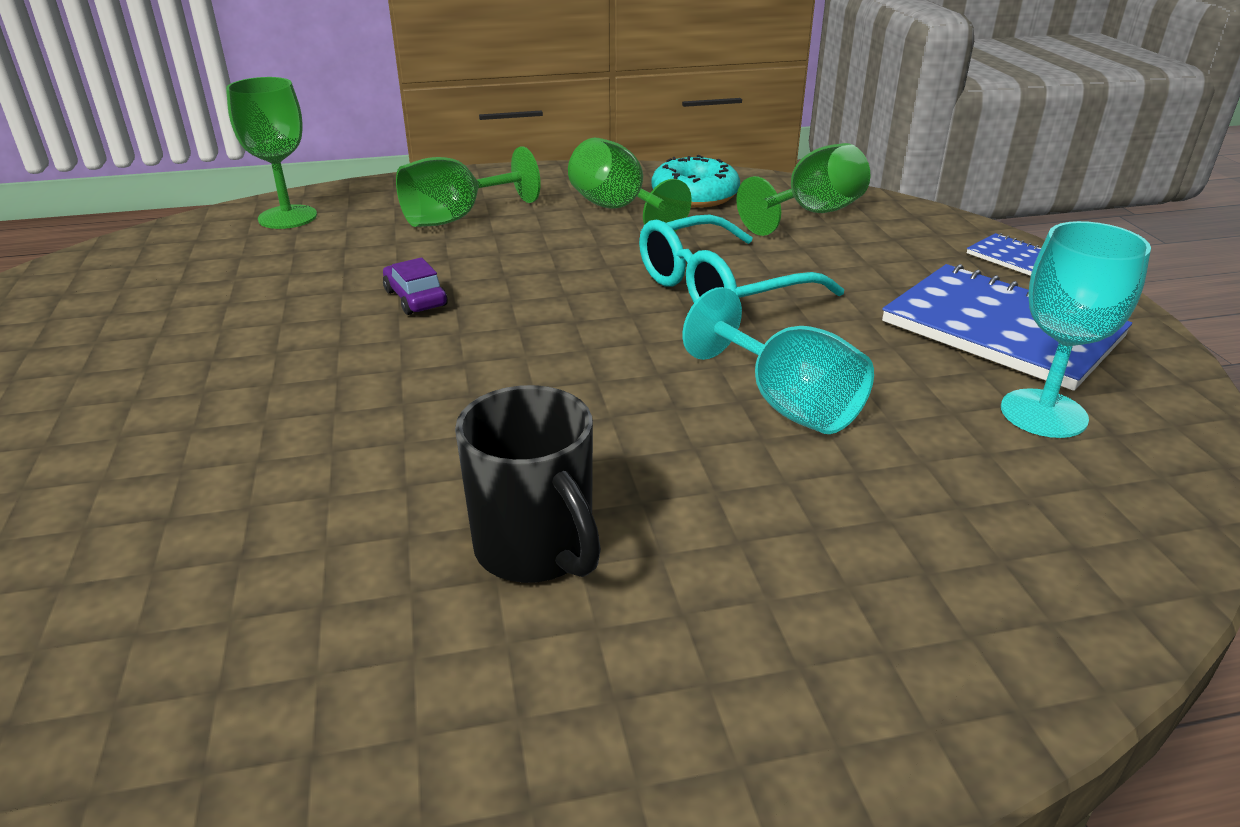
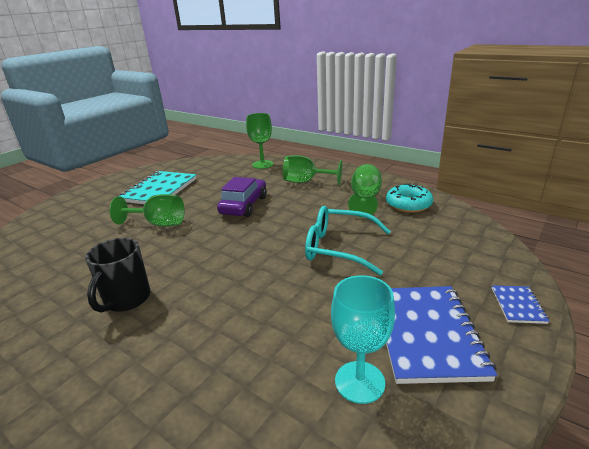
camera: 50 degrees right, 5 degrees down
purple car [383,257,447,315] -> purple car [217,177,267,217], size x1.86
turquoise goblet [683,287,874,434] -> none
green goblet [736,143,871,236] -> green goblet moved to [109,194,185,227]
none -> turquoise notebook [118,171,197,204]

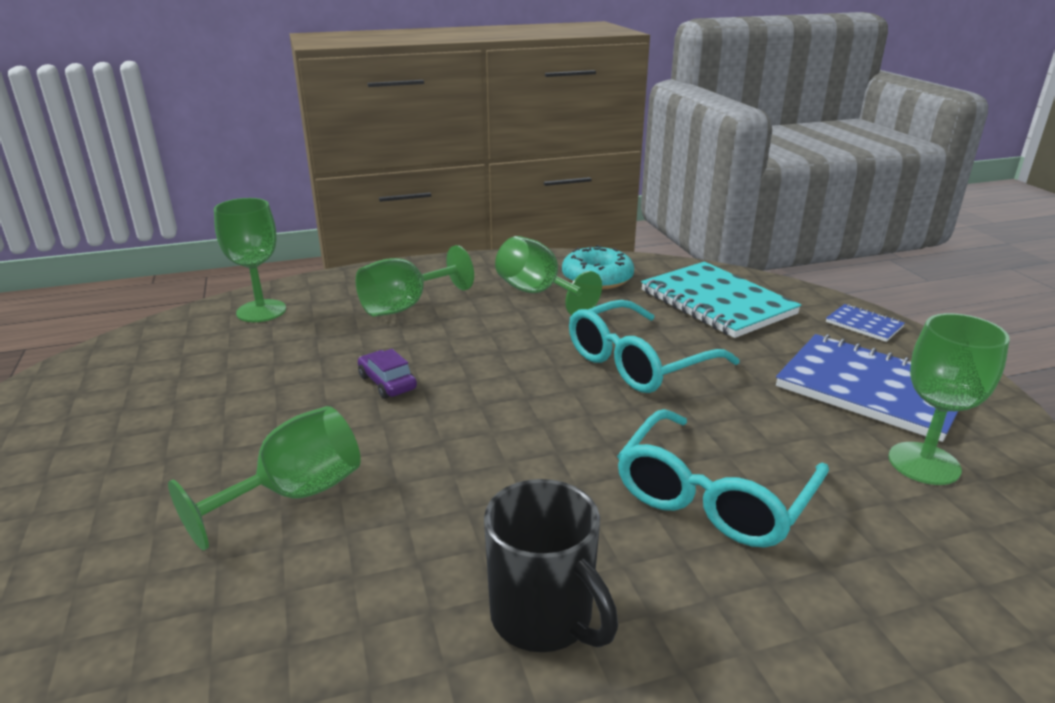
camera: 55 degrees left, 0 degrees up
turquoise notebook [118,171,197,204] -> turquoise notebook moved to [641,262,801,338]
purple car [217,177,267,217] -> purple car [358,349,417,399], size x0.54
turquoise goblet [331,275,395,404] -> green goblet [888,313,1010,485]
none -> turquoise glasses [617,409,829,547]

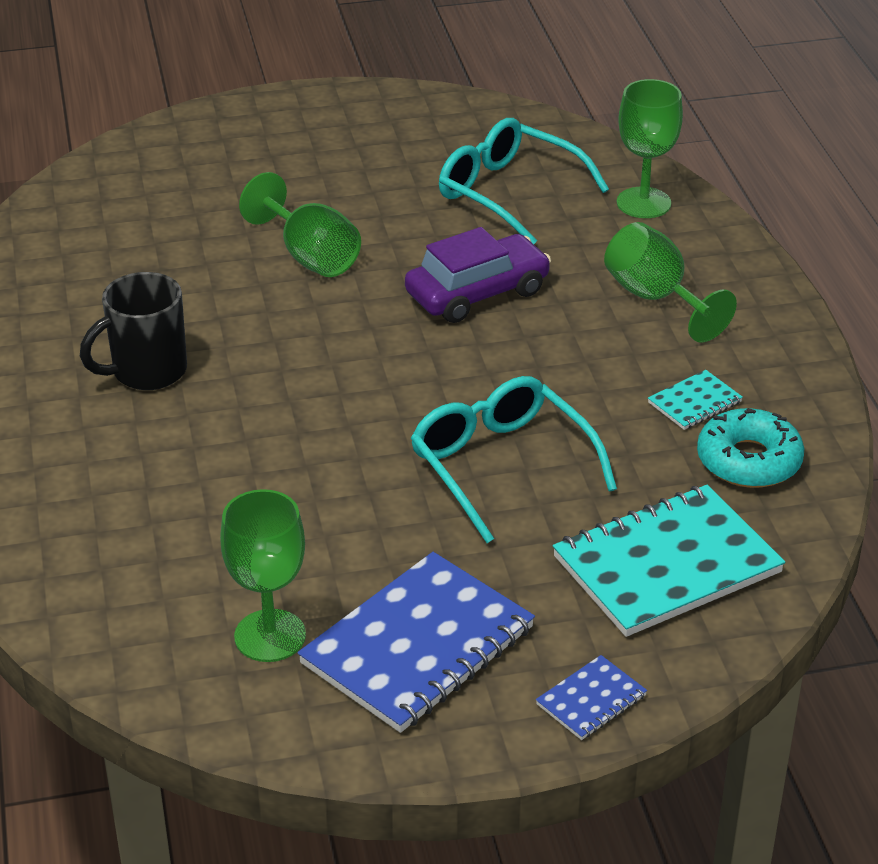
camera: 95 degrees right, 10 degrees up
purple car [358,349,417,399] -> purple car [405,227,551,323], size x1.86
green goblet [495,236,602,315] -> turquoise notebook [648,370,743,430]
turquoise glasses [617,409,829,547] -> turquoise glasses moved to [439,118,609,244]

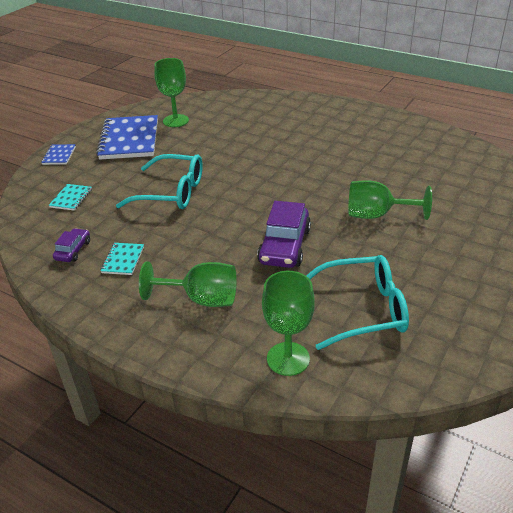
camera: 135 degrees right, 0 degrees up
black mug [80,272,187,390] -> none
turquoise notebook [553,485,785,637] -> turquoise notebook [49,184,92,211], size x0.45
turquoise donut [697,408,804,488] -> purple car [53,228,90,262]

